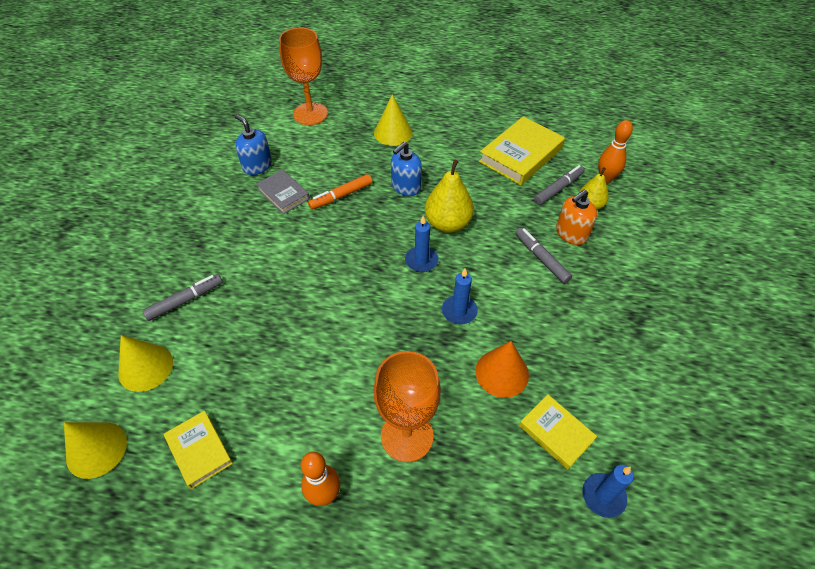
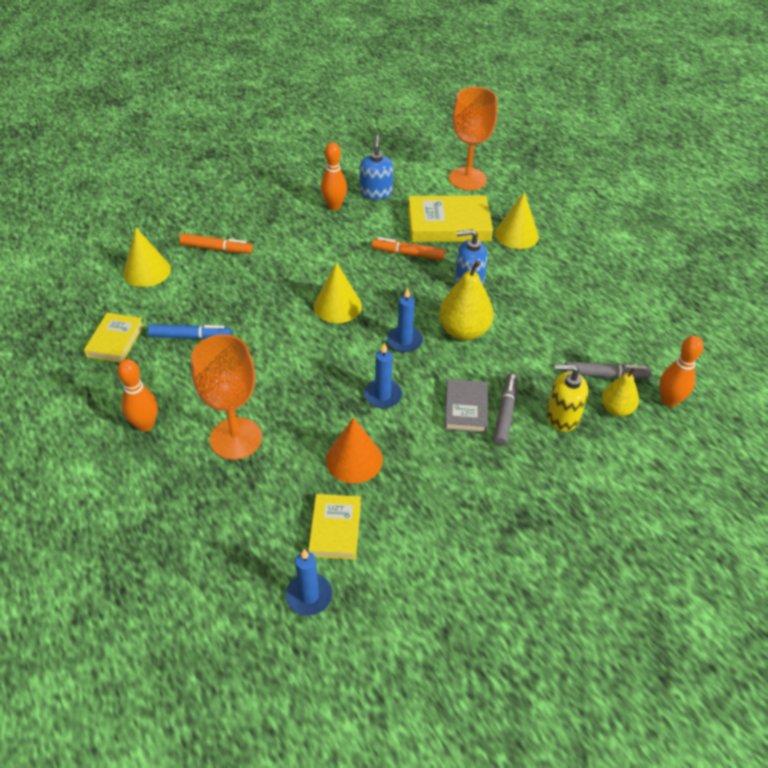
camera: 45 degrees right, 5 degrees down
yellow cone [64,422,127,479] -> yellow cone moved to [314,262,362,323]
grey marker [142,274,222,321] -> orange marker [179,234,253,254]
grey book [256,169,310,214] -> grey book moved to [445,379,488,433]
yellow book [479,116,565,185] -> yellow book moved to [408,195,493,242]
orange soap dispenser [556,189,597,245] -> yellow soap dispenser [547,364,588,432]
none -> blue marker [148,324,232,339]
none -> orange bowling pin [321,142,347,210]

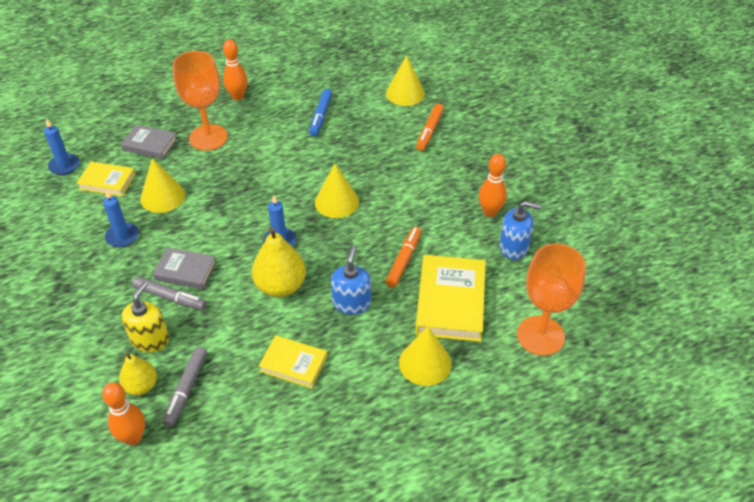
camera: 100 degrees right, 0 degrees up
yellow book [84,312,144,363] -> yellow book moved to [259,335,327,389]
orange cone [326,417,383,483] -> yellow cone [140,158,185,213]
blue candle [364,343,402,409] -> blue candle moved to [103,190,139,247]
none -> grey book [121,125,177,159]

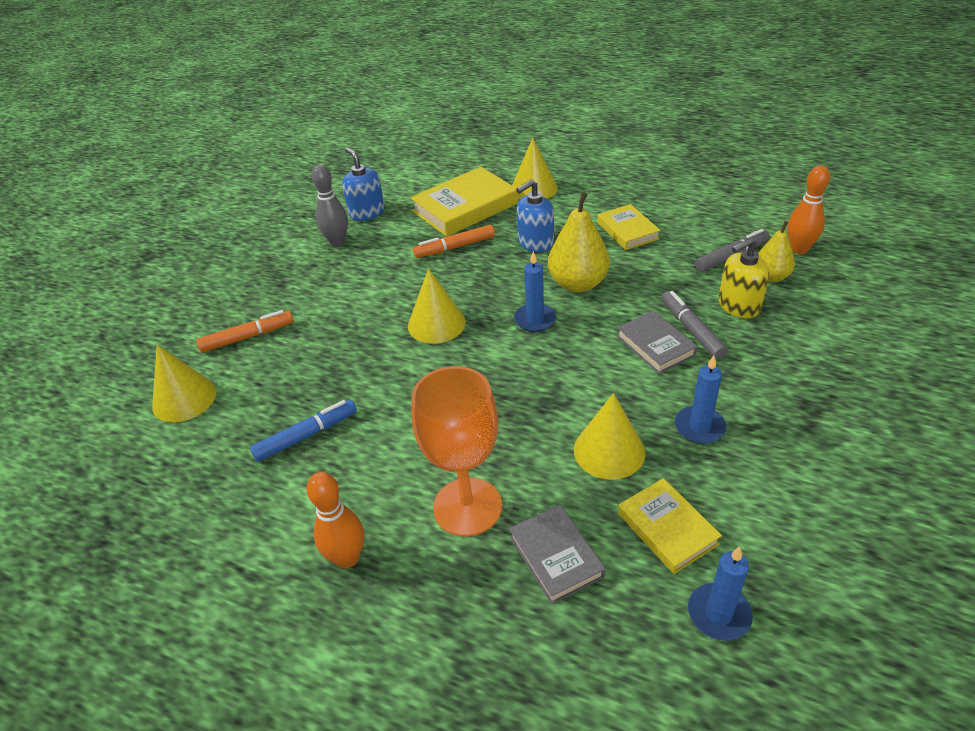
camera: 130 degrees left, 5 degrees down
orange bowling pin [479,154,507,217] -> grey bowling pin [312,165,348,246]
orange goblet [517,244,586,356] -> none

